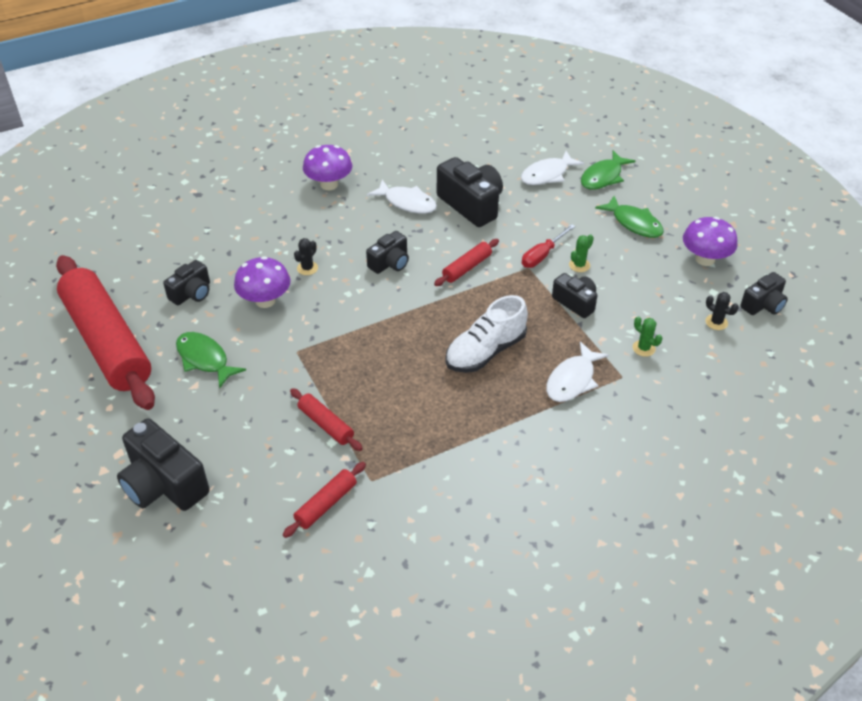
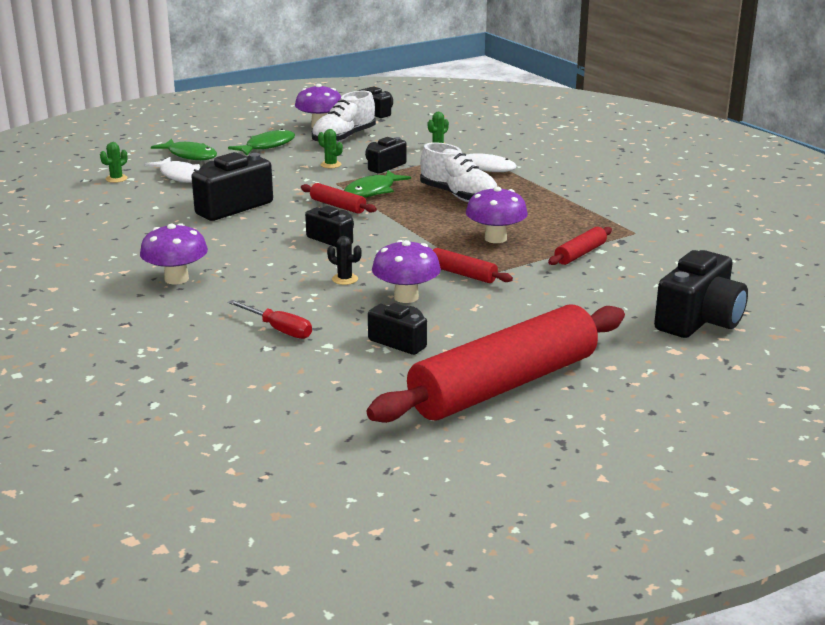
camera: 95 degrees left, 20 degrees down
green fish [176,332,246,388] -> green fish moved to [344,170,411,198]
red rolling pin [283,462,366,538] -> red rolling pin moved to [433,248,513,283]
white fish [367,180,437,214] -> none
red screwdriver [522,224,575,268] -> red screwdriver moved to [228,300,312,339]
black cactus [705,292,739,330] -> none
none -> green cactus [100,142,128,183]
none -> white shoe [312,91,376,143]
none -> purple mushroom [466,186,528,243]

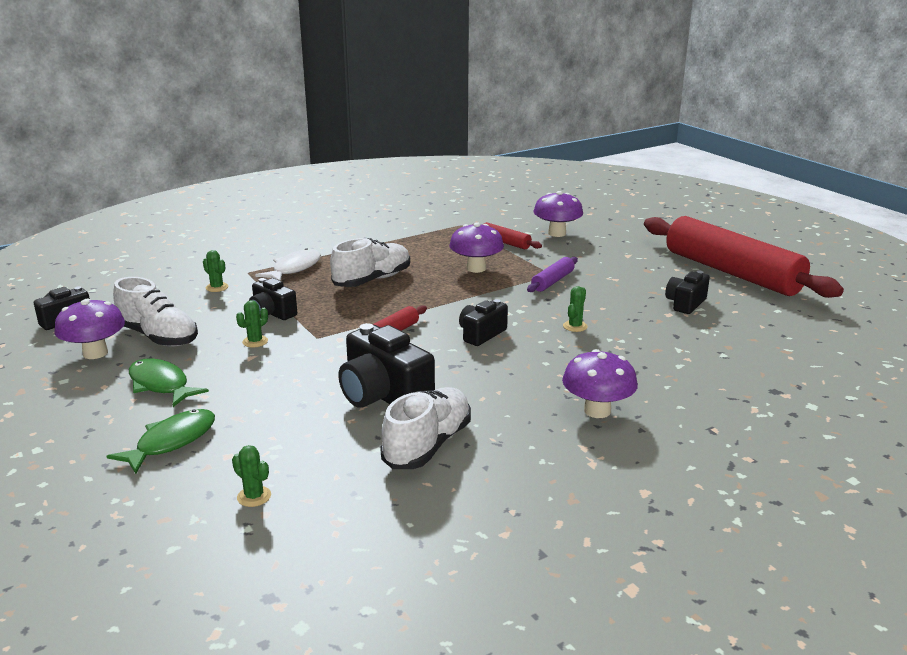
camera: 90 degrees left, 0 degrees up
white fish [145,157,200,183] -> none
red screwdriver [228,300,312,339] -> none
black cactus [327,236,362,285] -> green cactus [563,286,588,332]
green fish [344,170,411,198] -> none
purple mushroom [372,240,441,303] -> purple mushroom moved to [534,191,583,237]
red rolling pin [433,248,513,283] -> purple rolling pin [527,257,578,292]
black camera [654,250,748,338] -> none
none -> white shoe [380,387,471,469]

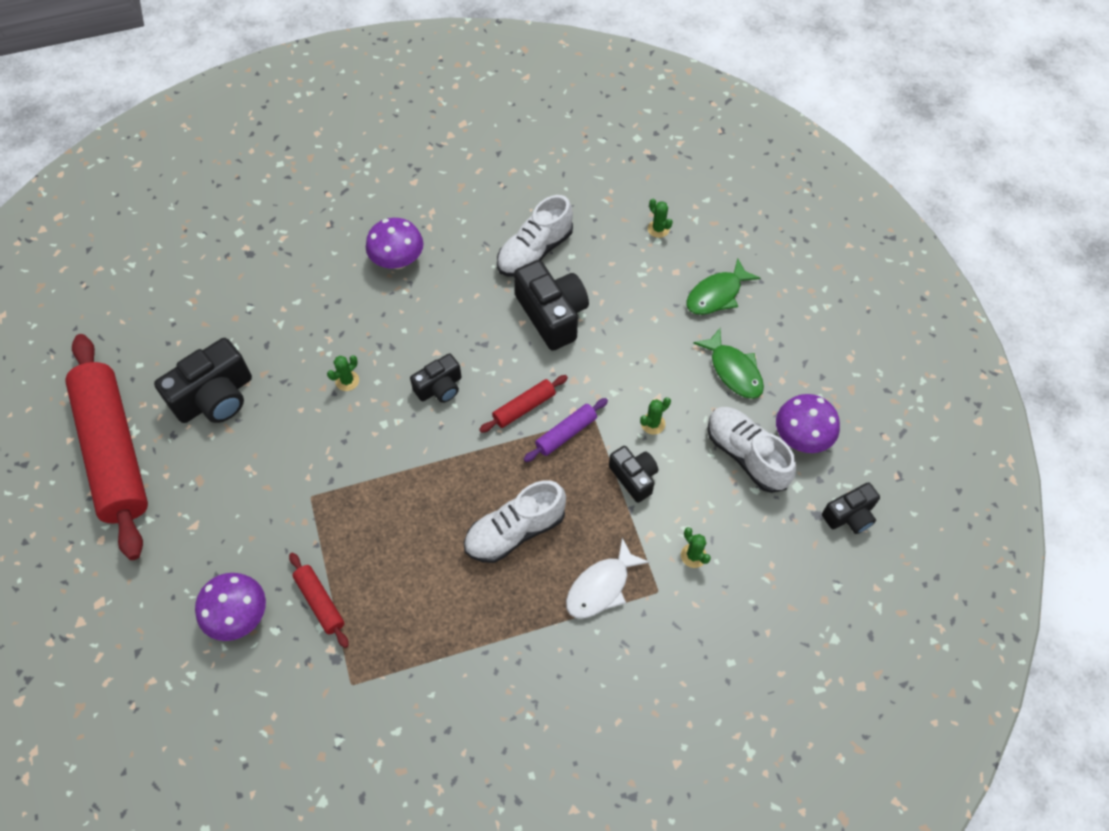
camera: 165 degrees left, 35 degrees up
purple mushroom [449,223,504,273] -> none
purple rolling pin [527,257,578,292] -> purple rolling pin moved to [524,398,608,462]
black camera [665,270,710,314] -> black camera [154,338,252,423], size x1.70

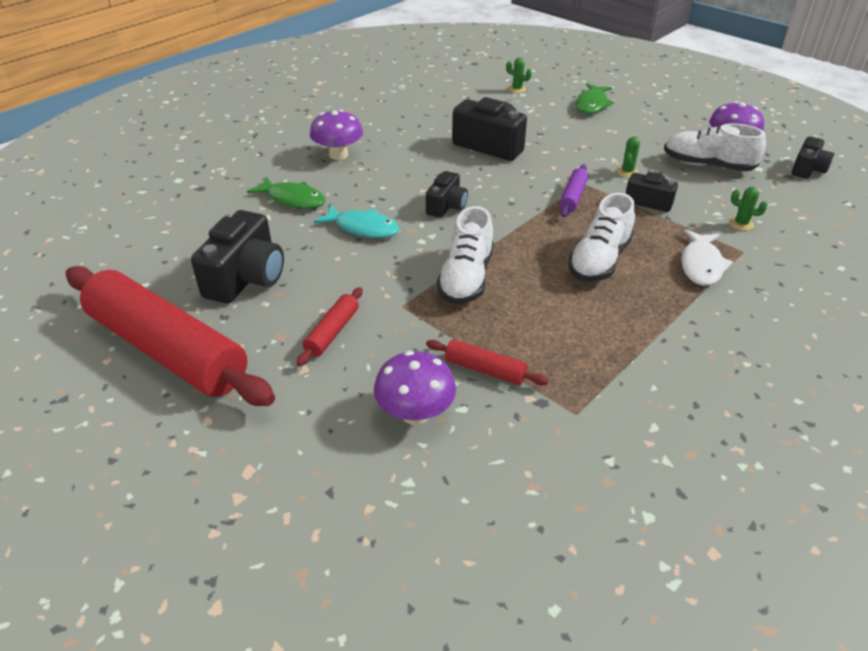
camera: 30 degrees left, 20 degrees down
green cactus [327,355,359,391] -> turquoise fish [314,205,400,238]
red rolling pin [479,375,568,433] -> red rolling pin moved to [297,287,363,366]
white shoe [497,195,573,277] -> white shoe moved to [437,206,494,304]
green fish [693,328,764,399] -> green fish moved to [247,176,325,209]

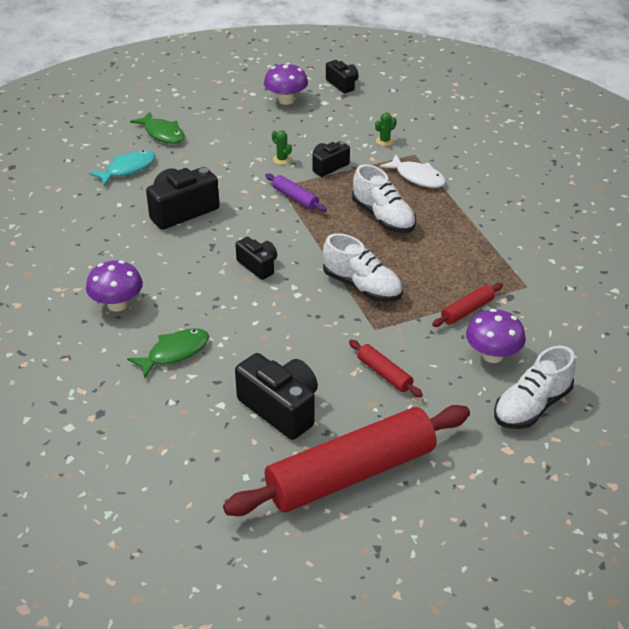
camera: 65 degrees left, 0 degrees up
turquoise fish [314,205,400,238] -> turquoise fish moved to [89,150,156,186]
green cactus [506,58,532,93] -> none
white shoe [664,123,766,171] -> white shoe moved to [494,346,576,429]

